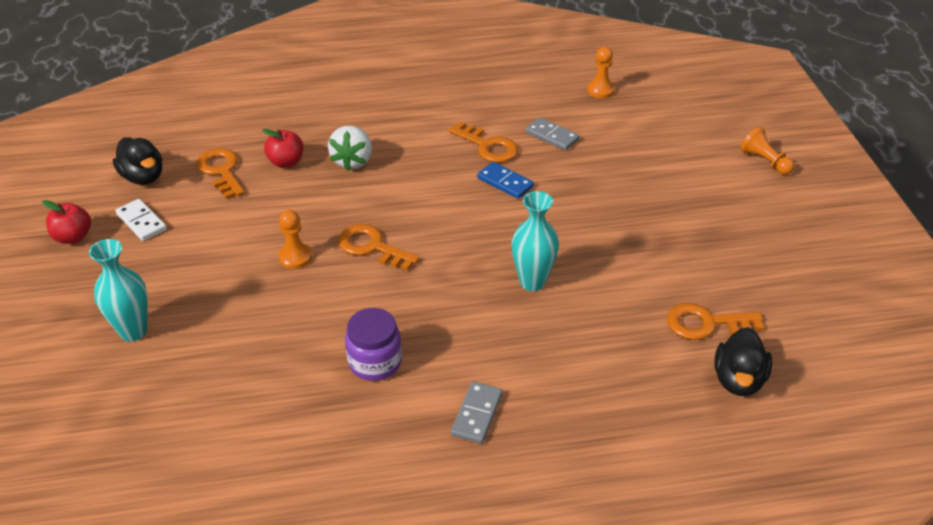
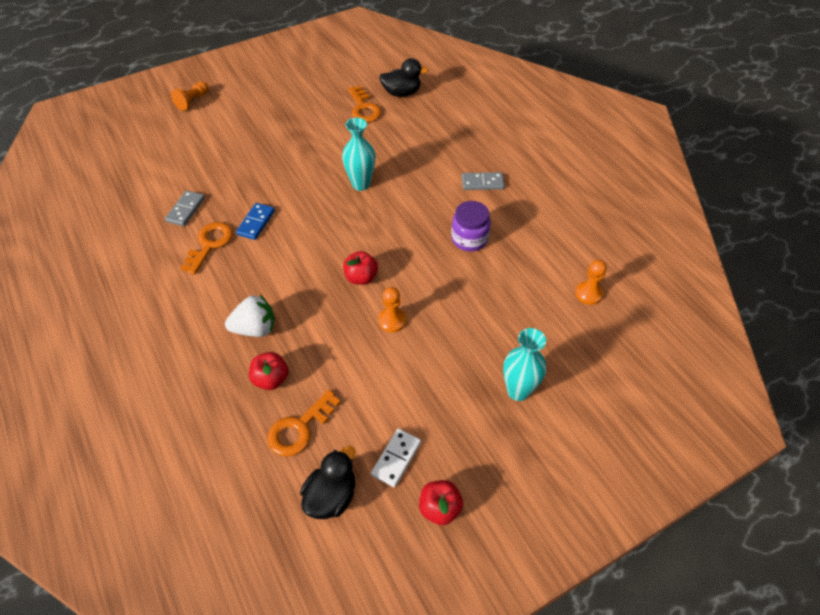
camera: 110 degrees left, 10 degrees up
orange key [338,224,420,271] -> red apple [343,251,378,285]
orange pawn [587,47,615,98] -> orange pawn moved to [575,260,607,305]

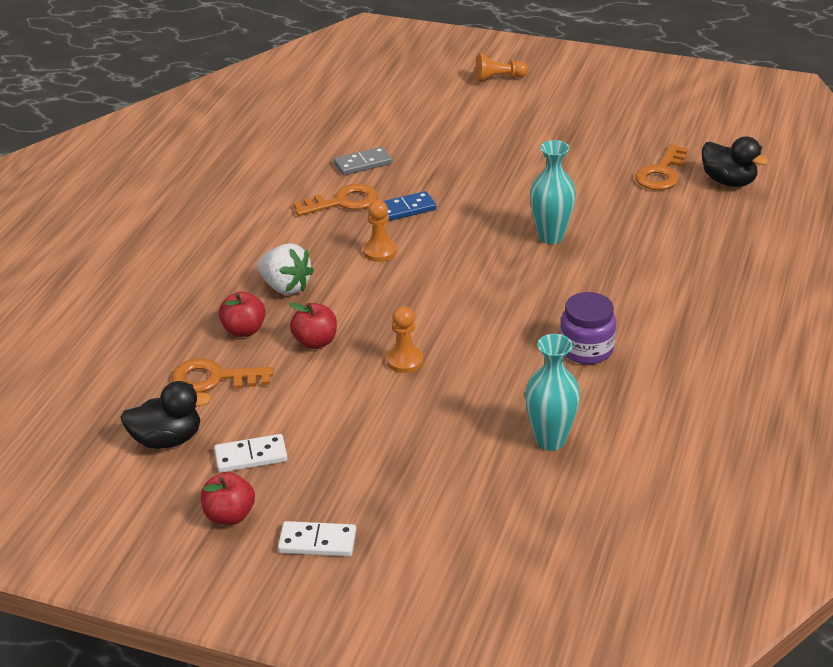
camera: 50 degrees right, 15 degrees down
red apple [343,251,378,285] -> red apple moved to [289,303,337,349]
grey domino [462,172,505,190] -> none
turquoise vase [503,328,546,401] -> turquoise vase moved to [525,334,580,451]
orange pawn [575,260,607,305] -> orange pawn moved to [363,200,397,262]
none -> white domino [278,521,356,556]

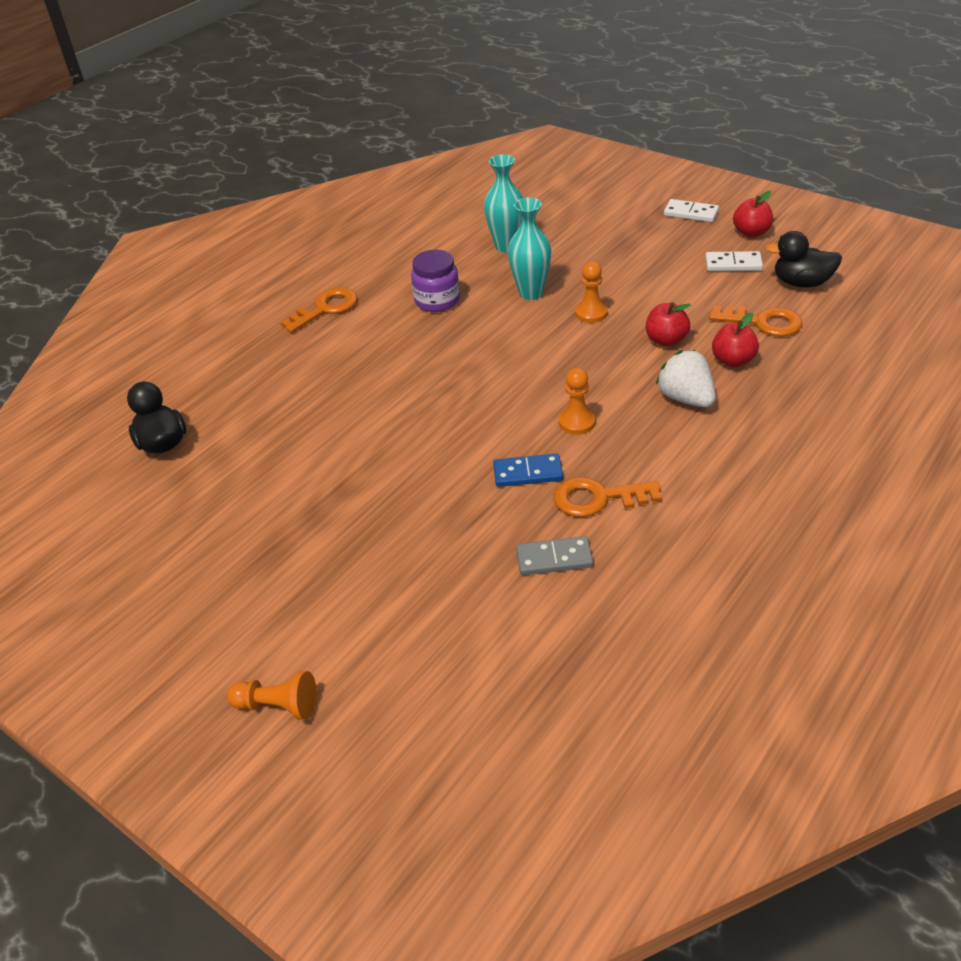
camera: 160 degrees left, 5 degrees up
turquoise vase [530,140,576,244] -> turquoise vase moved to [508,198,551,300]
orange key [635,144,688,190] -> orange key moved to [280,287,358,333]

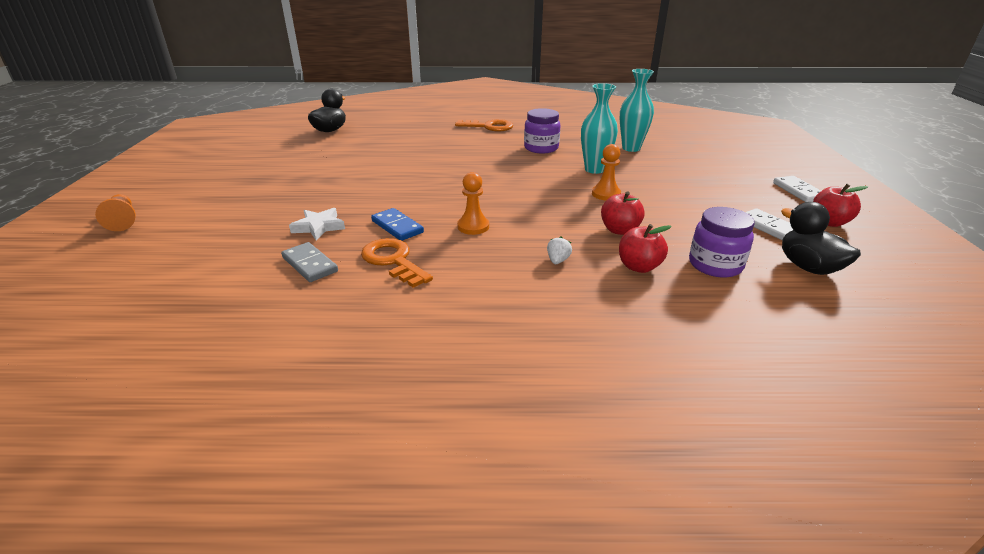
camera: 50 degrees right, 10 degrees down
white strawberry [656,350,716,407] -> white strawberry [547,237,572,264], size x0.48
orange key [709,306,802,337] -> purple jar [689,207,754,278]
none -> white star [289,208,345,240]

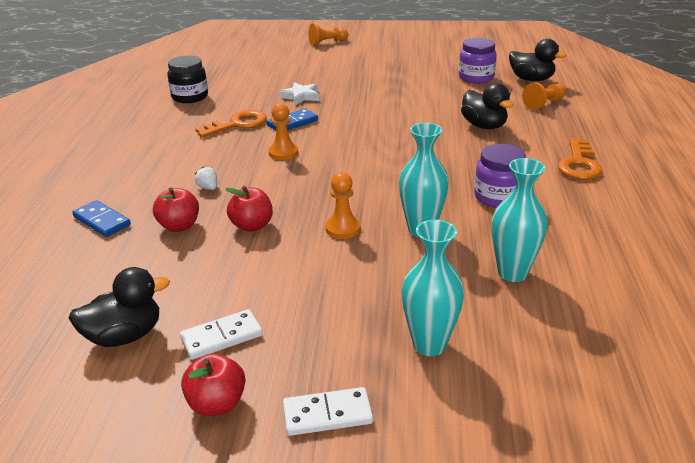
camera: 95 degrees right, 0 degrees up
grey domino [281,242,338,282] -> none
white strawberry [547,237,572,264] -> white strawberry turned 150 degrees counterclockwise [195,166,217,190]
purple jar [689,207,754,278] -> purple jar moved to [459,38,497,83]
none -> blue domino [72,200,131,237]
none -> black jar [167,56,208,103]
none -> turquoise vase [402,220,464,356]
none -> black duck [461,83,513,129]
none -> orange pawn [522,82,566,110]

